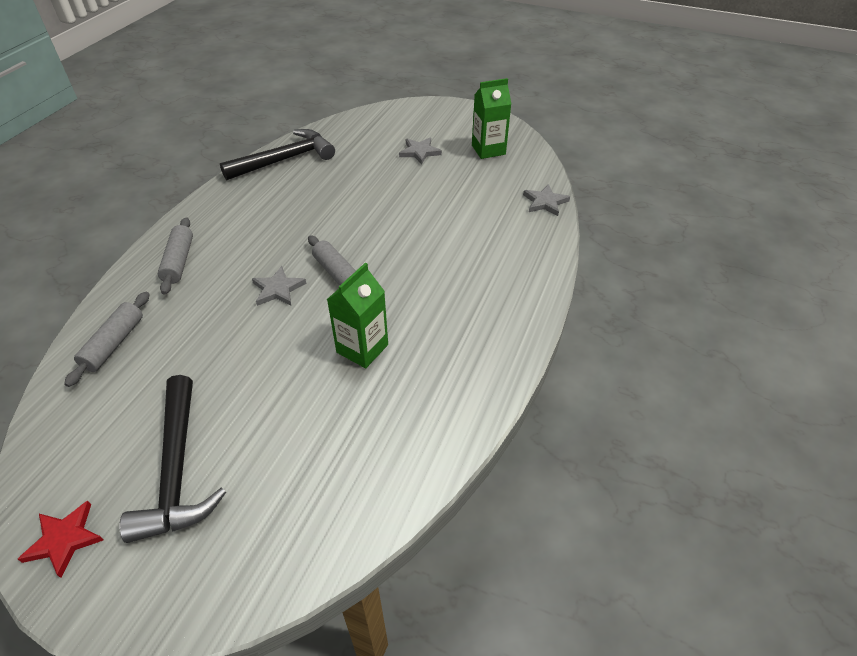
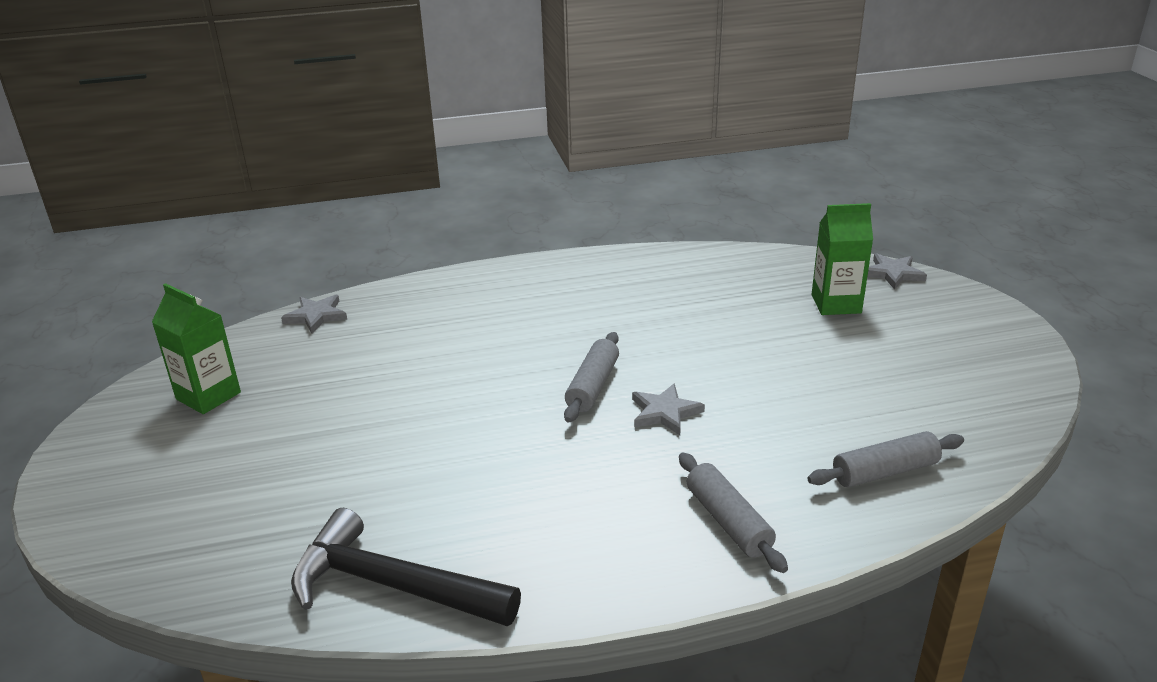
camera: 125 degrees left, 15 degrees down
red star [18,501,104,578] -> none
black hammer [119,375,226,543] -> none
grey rolling pin [158,217,193,295] -> grey rolling pin turned 75 degrees counterclockwise [679,453,788,573]
green carton [327,262,388,368] -> green carton moved to [811,203,873,315]
grey star [399,138,442,165] -> grey star moved to [867,253,927,290]

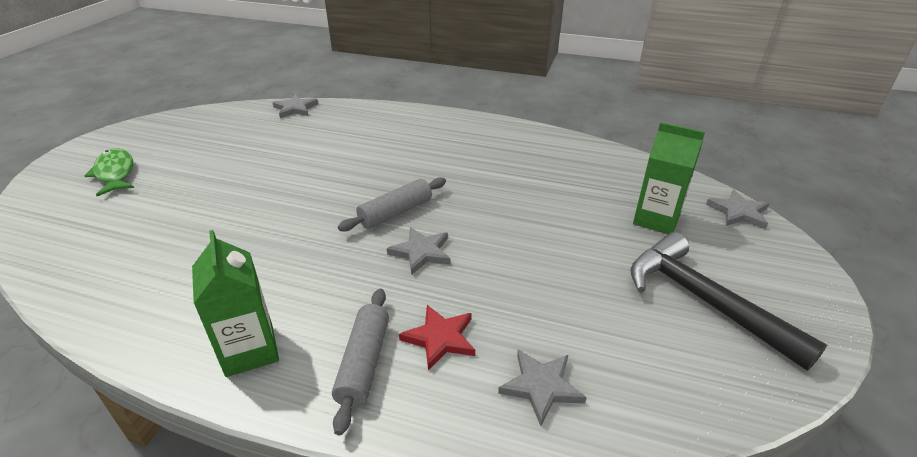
camera: 30 degrees right, 5 degrees up
green carton [152,283,241,414] -> green carton moved to [192,230,279,377]
black hammer [291,508,521,626] -> black hammer moved to [631,232,827,371]
grey rolling pin [807,431,964,487] -> grey star [498,350,587,426]
none -> green fish [84,148,134,196]
none -> red star [399,305,475,371]

